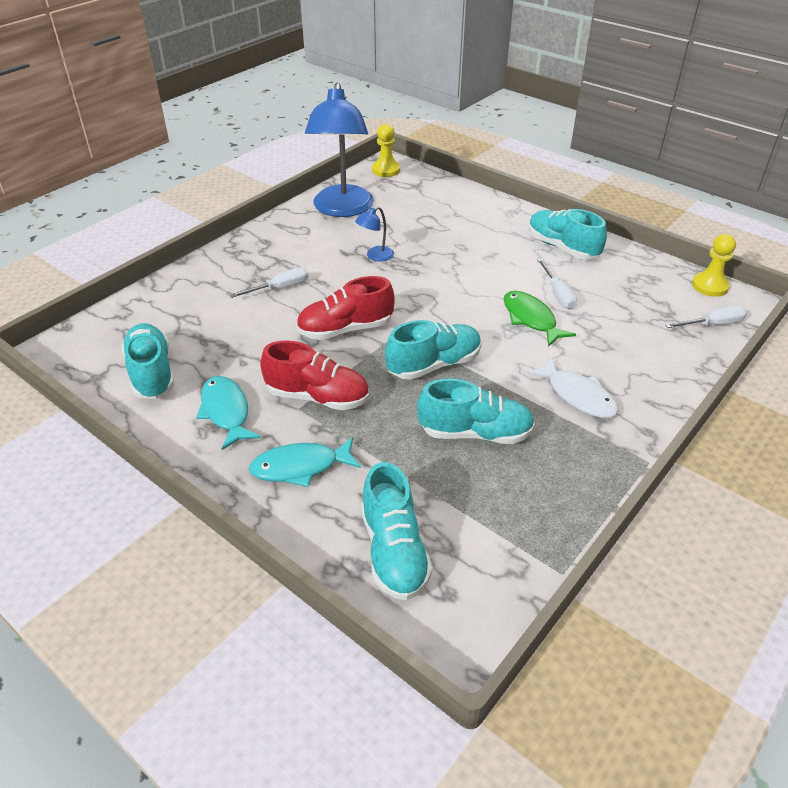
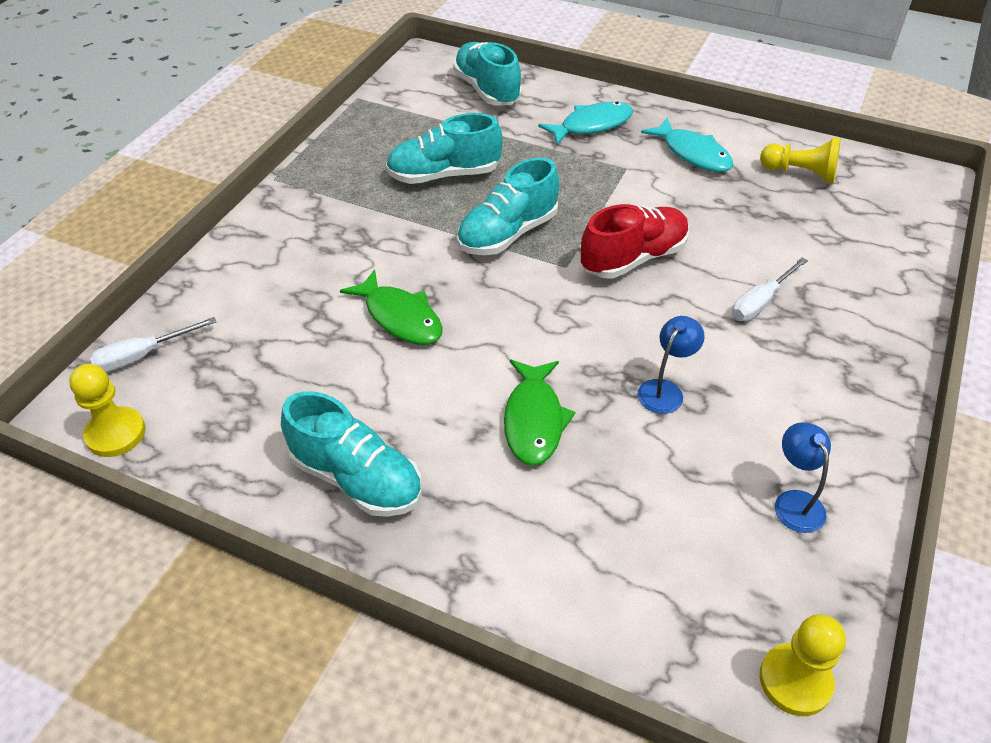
camera: 165 degrees right, 5 degrees up
turquoise shoe [122,323,175,399] -> yellow pawn [760,138,841,184]
red shoe [260,341,369,410] -> none
blue lamp [305,83,374,217] -> blue lamp [775,422,831,533], size x0.41
white fish [526,357,618,418] -> none
white screwdriver [537,259,577,309] -> none
none -> green fish [504,360,575,466]

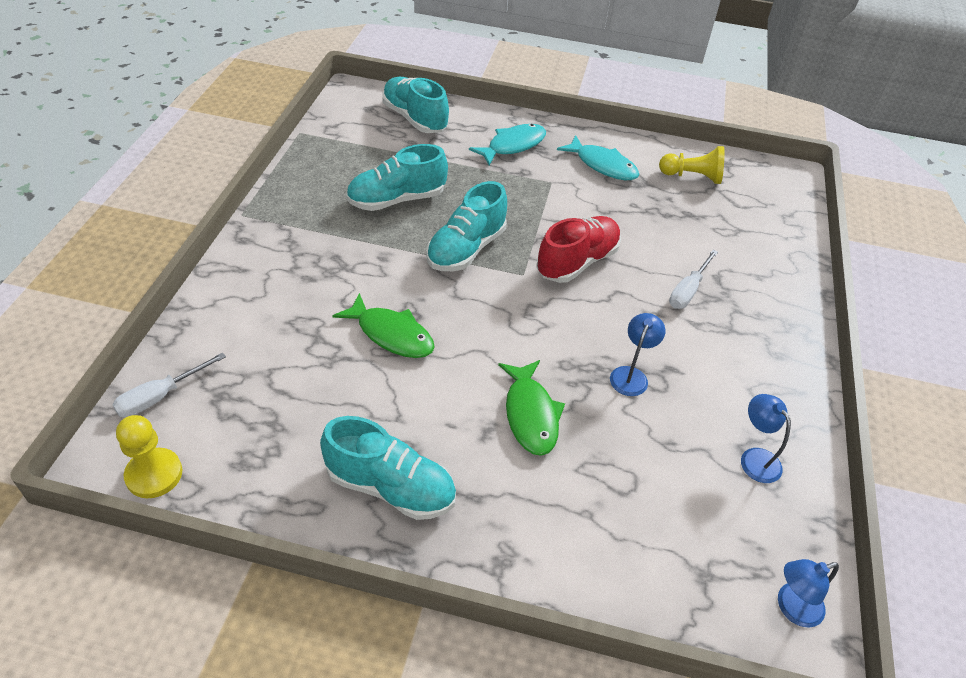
camera: 15 degrees left, 0 degrees up
yellow pawn [760,614,846,716] -> blue lamp [778,559,839,628]

